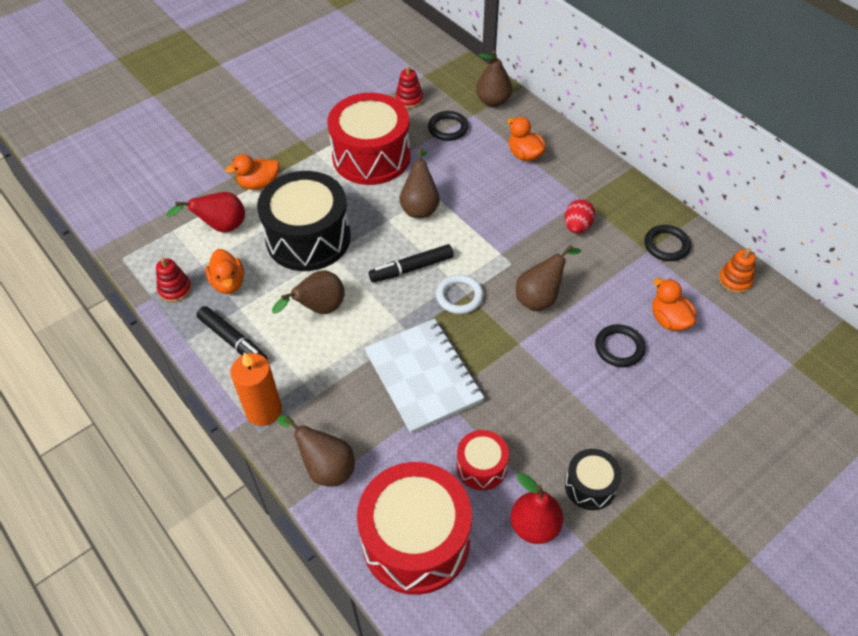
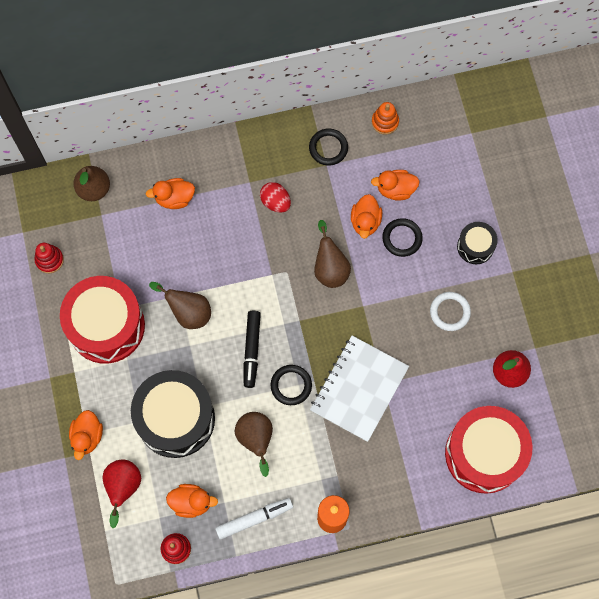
camera: 65 degrees left, 20 degrees up
black marker [197,306,267,359] -> white marker [215,498,293,539]
brown pear [277,415,355,487] -> none
white notebook [364,319,484,434] -> white notebook turned 60 degrees counterclockwise [310,336,409,442]
black ring [428,111,469,141] -> black ring moved to [271,365,312,405]
white ring [436,275,484,314] -> white ring moved to [430,292,471,331]
red drum [457,430,509,491] -> none
black drum [565,449,622,510] -> black drum moved to [457,222,498,264]
none -> orange duck [351,194,382,239]

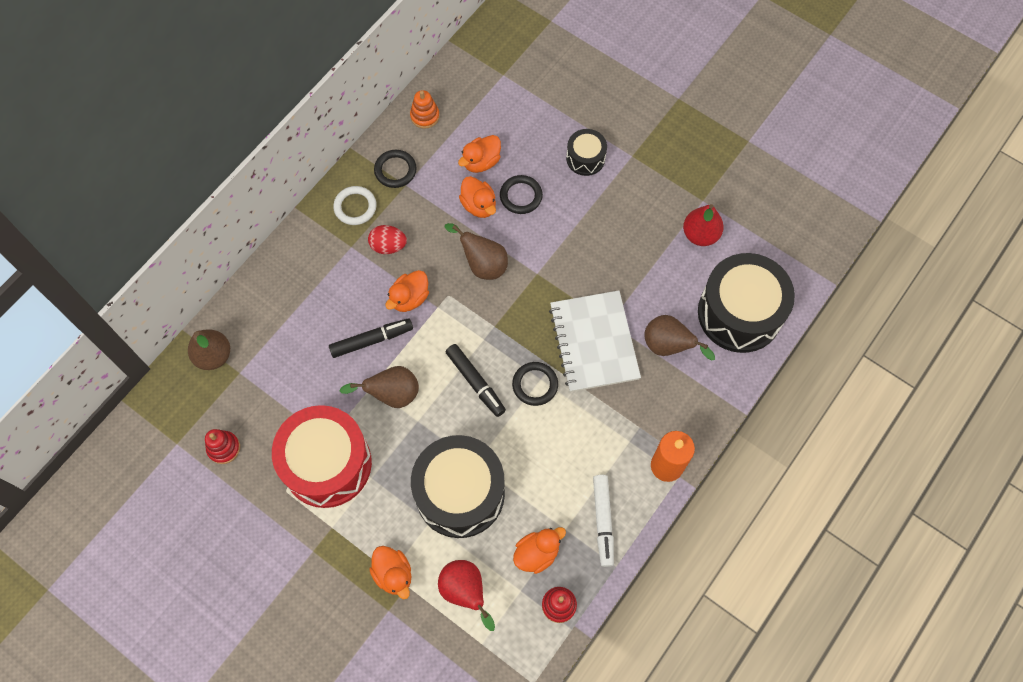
camera: 40 degrees left, 5 degrees down
orange duck [146,178,195,209] -> orange duck moved to [385,270,429,312]
white marker [215,498,293,539] -> white marker turned 150 degrees clockwise [593,475,614,567]
brown pear [235,412,273,477] -> brown pear moved to [644,315,715,360]
white ring [430,292,471,331] -> white ring moved to [333,186,377,225]
red drum [445,406,532,494] -> black drum [698,253,795,353]
none -> black marker [329,318,413,358]

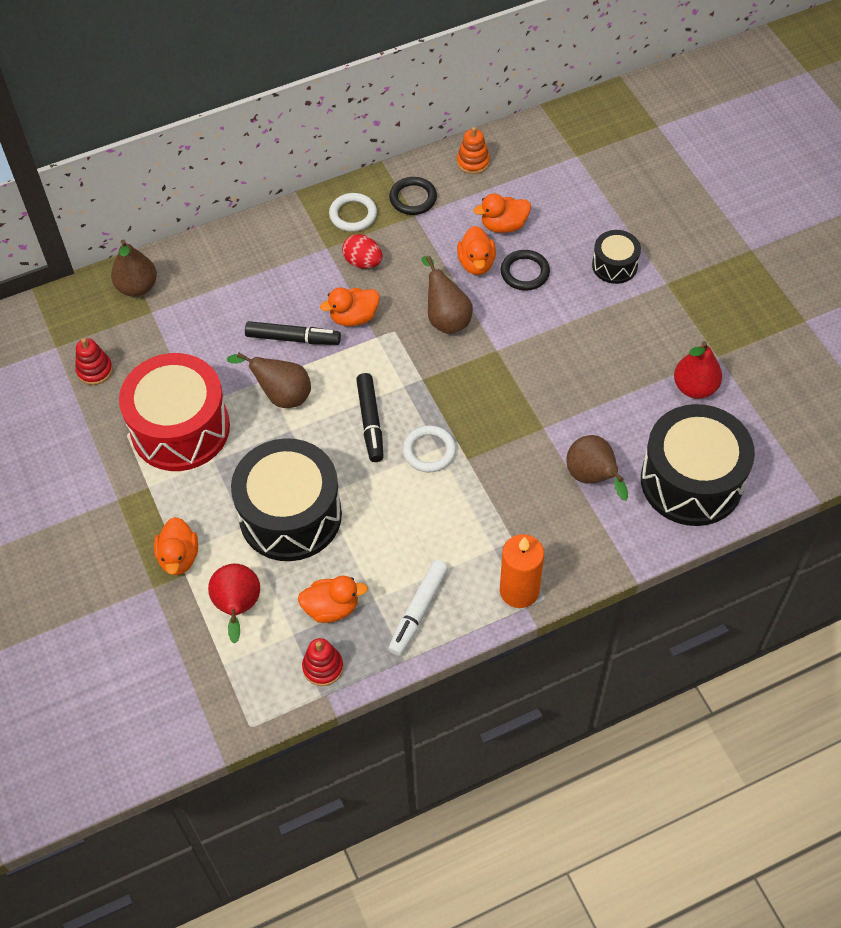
camera: 30 degrees right, 10 degrees down
black ring [512,362,558,406] -> white ring [403,425,456,472]
white notebook [549,290,641,392] -> none

